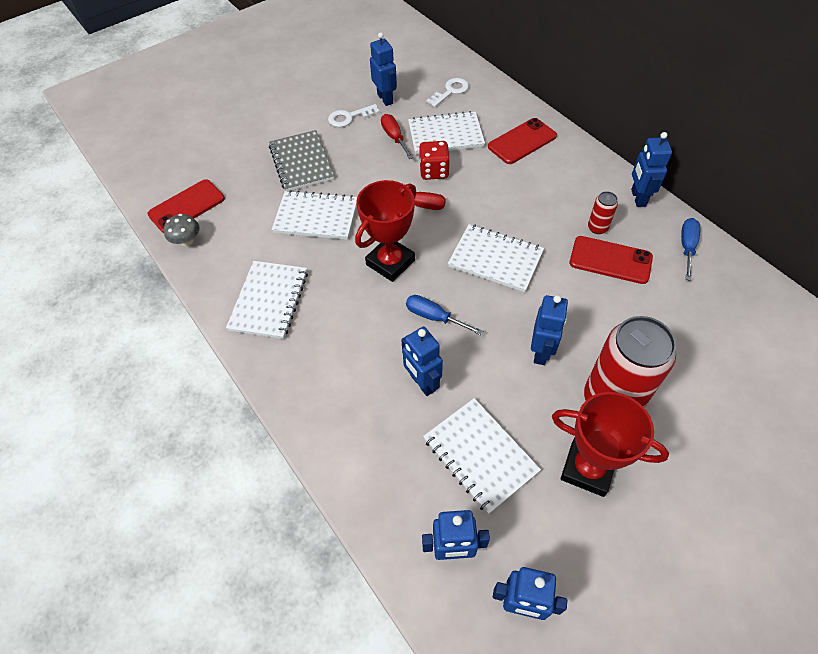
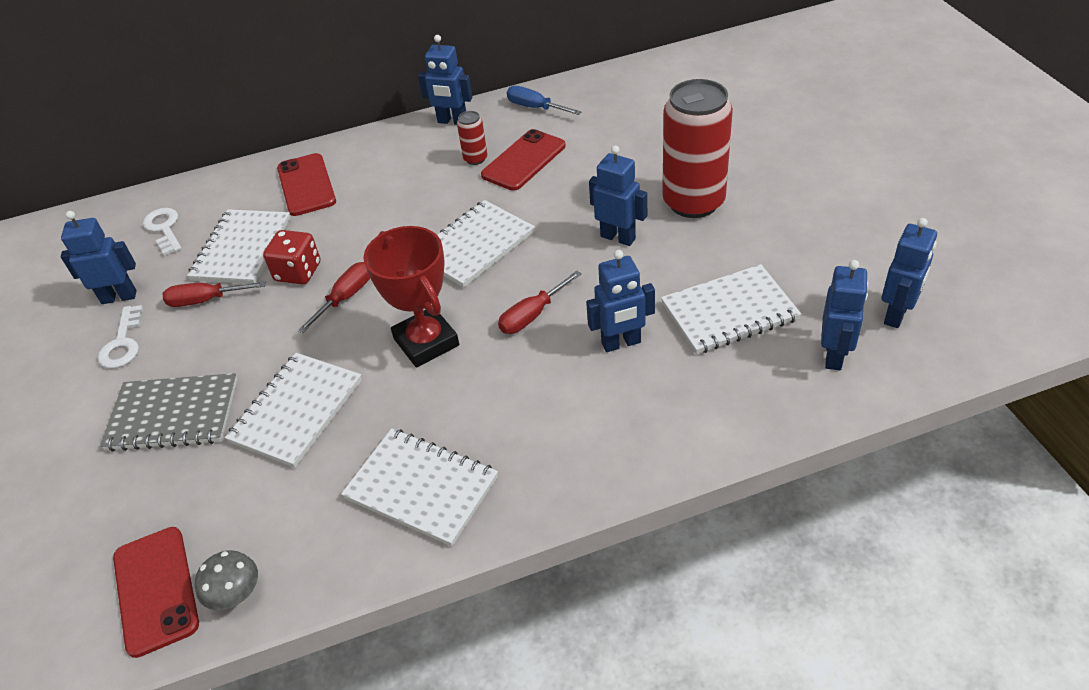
camera: 70 degrees left, 10 degrees down
blue screwdriver [406,295,483,335] -> red screwdriver [498,271,582,334]
red trophy [552,392,669,497] -> none

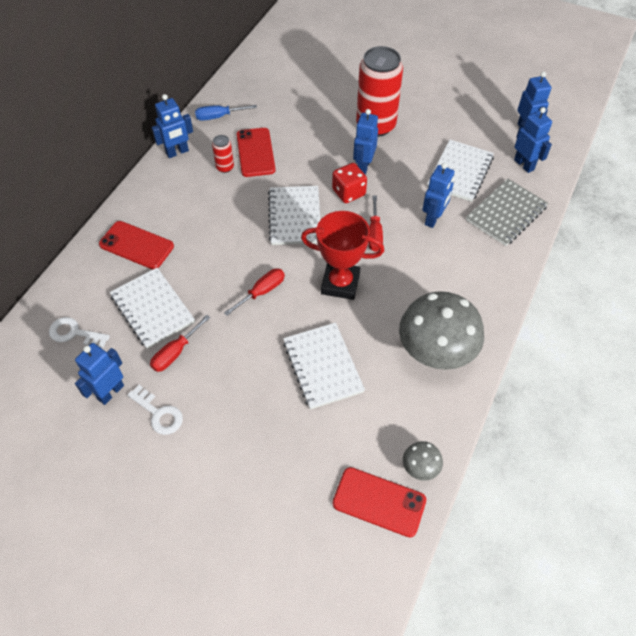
camera: 50 degrees left, 10 degrees up
grey notebook [100,373,237,452] -> grey notebook moved to [466,178,548,246]
red dice [263,230,320,285] -> red dice moved to [332,163,367,203]
red screwdriver [298,262,370,333] -> red screwdriver turned 60 degrees clockwise [224,268,285,316]
white notebook [341,428,498,547] -> grey mushroom [399,291,484,370]
blue robot [589,145,647,246] -> blue robot turned 60 degrees counterclockwise [353,109,378,174]

